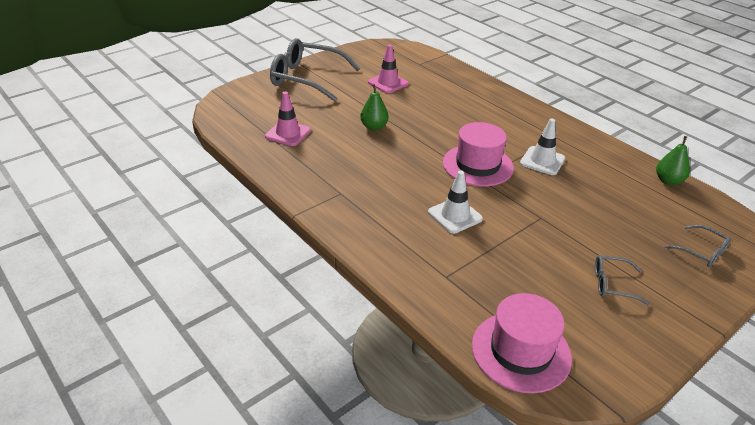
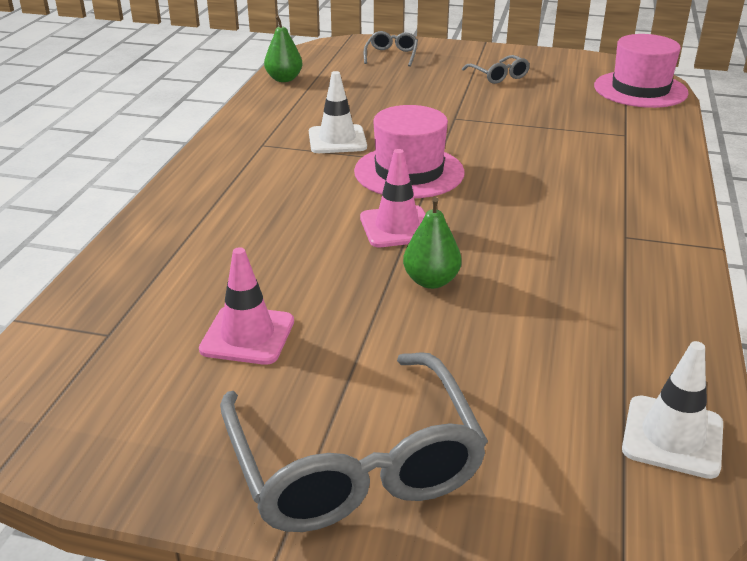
camera: 125 degrees left, 5 degrees down
pink traffic cone [265,92,311,146] -> pink traffic cone moved to [360,149,425,247]
white traffic cone [428,170,483,234] -> white traffic cone moved to [622,341,723,479]

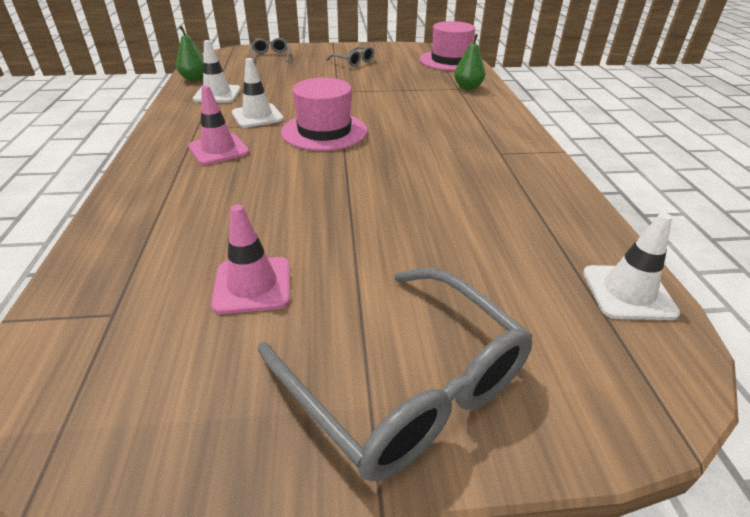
camera: 20 degrees left, 5 degrees up
pink traffic cone [360,149,425,247] -> pink traffic cone moved to [188,86,249,165]
green pear [403,197,462,289] -> green pear moved to [454,34,485,90]
none -> white traffic cone [193,40,241,103]

